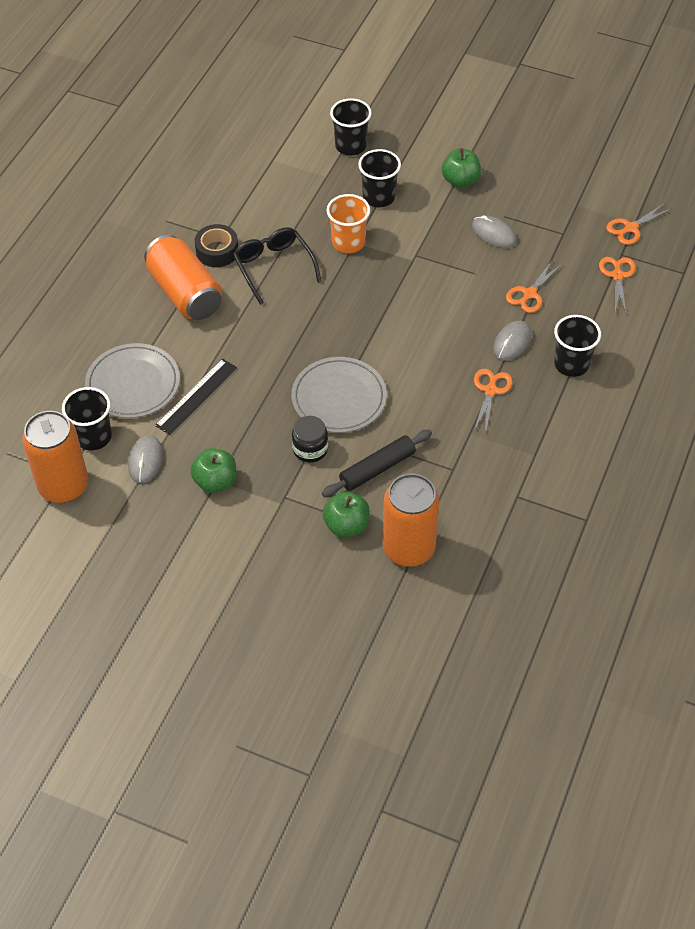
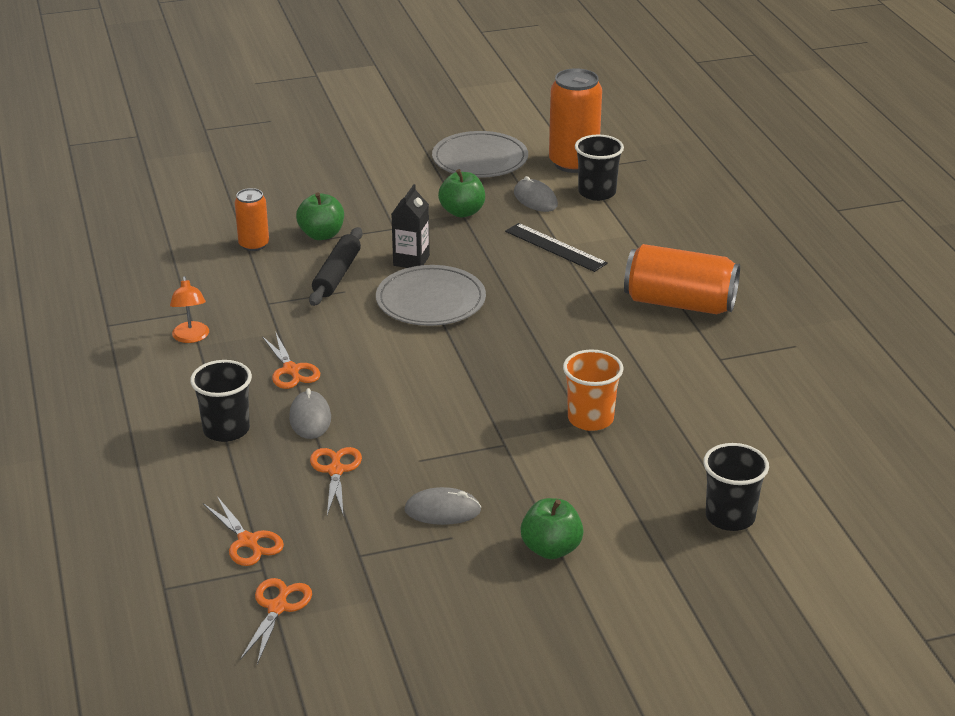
camera: 140 degrees right, 20 degrees down
grey plate [85,343,180,418] -> grey plate moved to [432,131,528,178]
black ruler [155,359,237,435] -> black ruler turned 45 degrees counterclockwise [505,223,608,272]
black tape [195,224,238,267] -> none
black glasses [233,227,322,305] -> none
black jar [292,416,328,463] -> black carton [392,184,430,268]
black cup [358,149,401,207] -> none
orange can [382,474,440,567] -> orange can [235,188,269,251], size x0.57
none -> orange lamp [170,276,209,343]

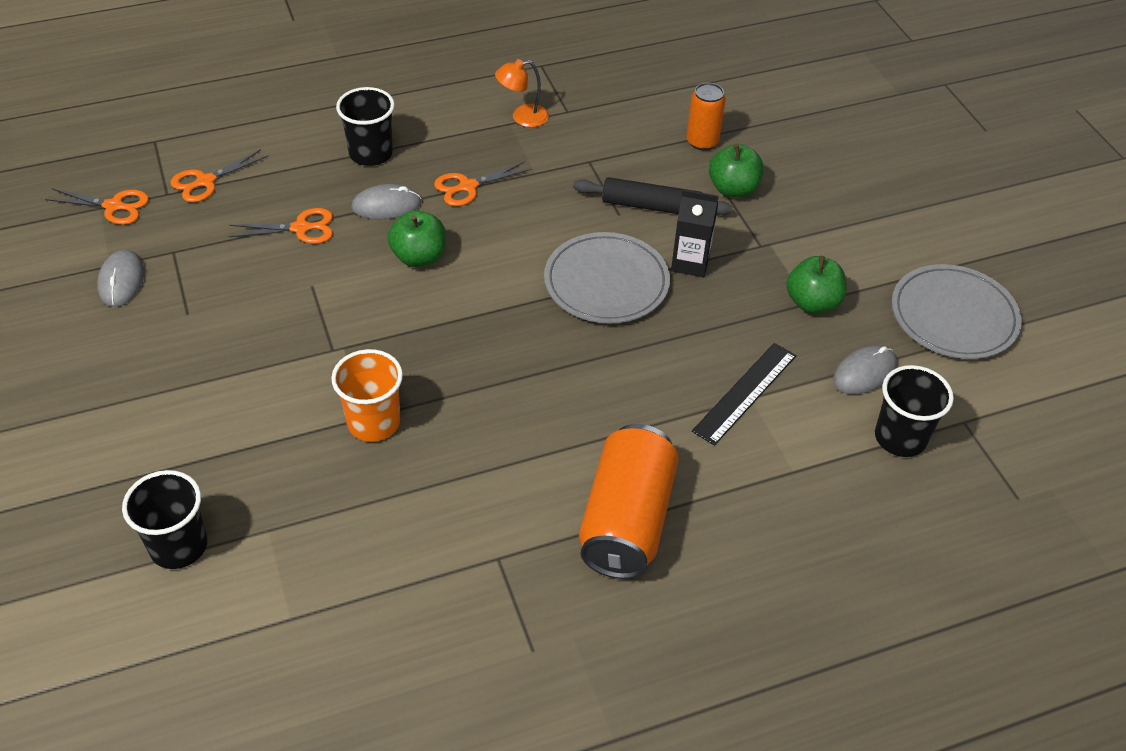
camera: 85 degrees right, 15 degrees up
grey mouse [404,487,481,525] -> grey mouse moved to [97,250,144,307]
green apple [521,498,584,559] -> green apple moved to [388,210,446,267]
orange can [549,68,602,173] -> none

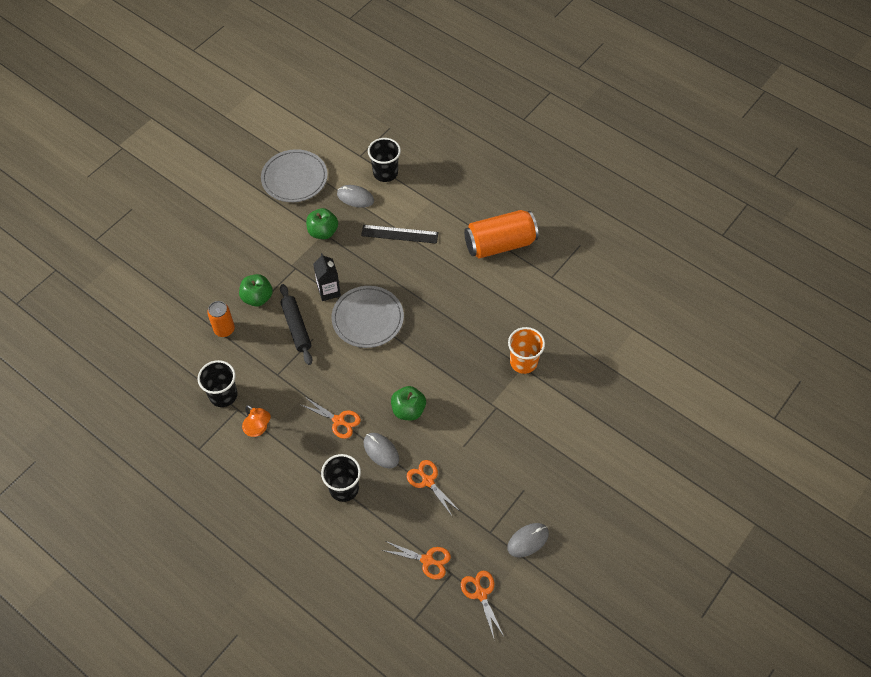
camera: 120 degrees left, 10 degrees up
black cup [122,470,207,569] -> black cup moved to [198,360,238,407]

